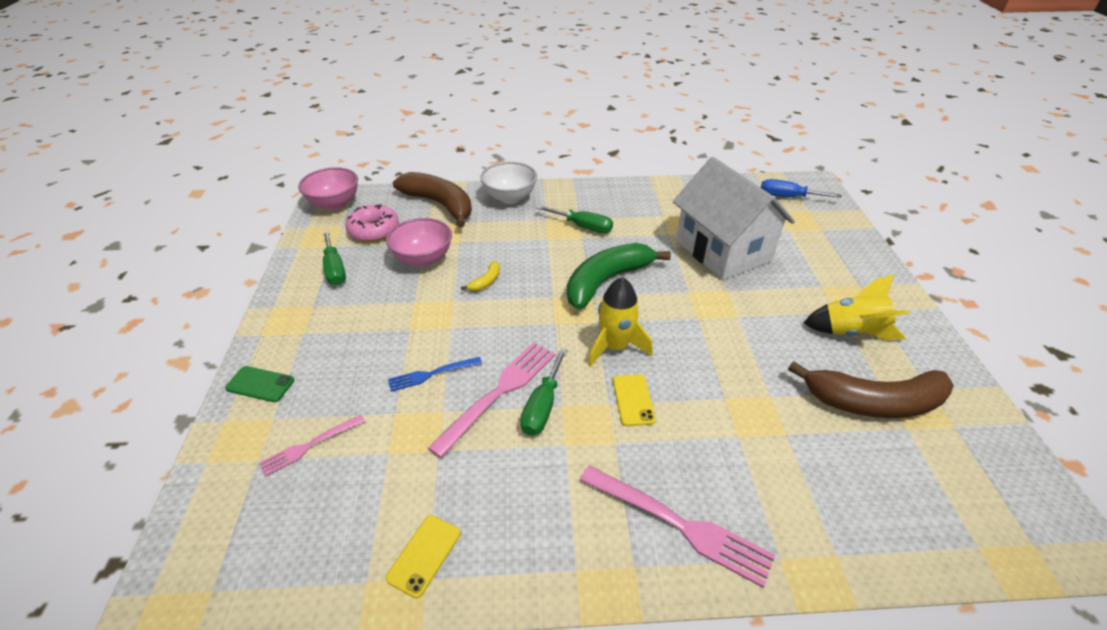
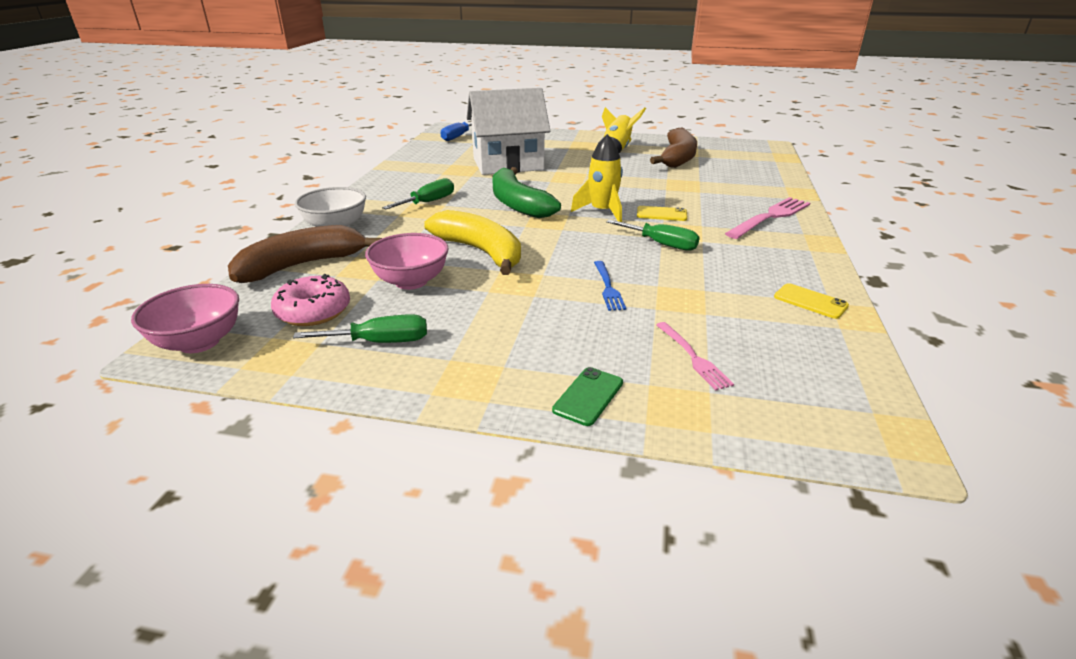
camera: 75 degrees left, 10 degrees down
pink fork [428,342,555,458] -> none
yellow banana [461,261,500,291] -> yellow banana [424,210,521,275], size x2.43

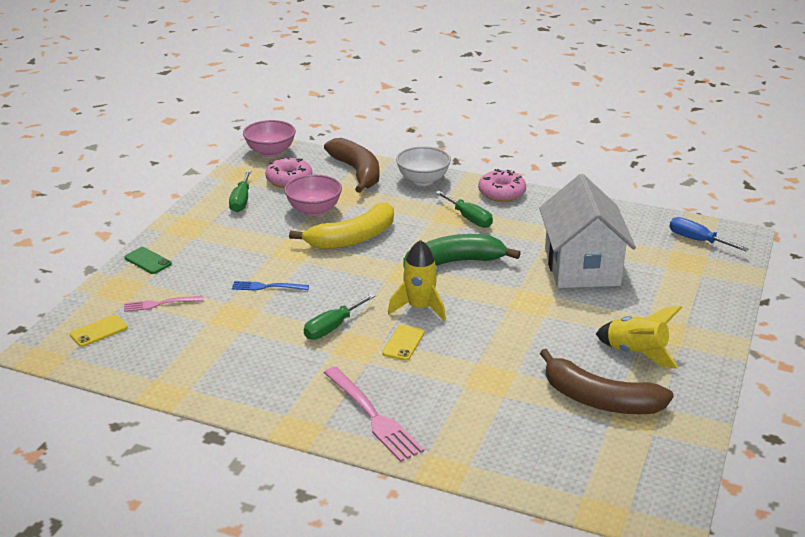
camera: 100 degrees right, 0 degrees up
yellow phone [774,283,849,319] -> yellow phone moved to [70,315,128,347]
none -> pink donut [478,169,526,202]

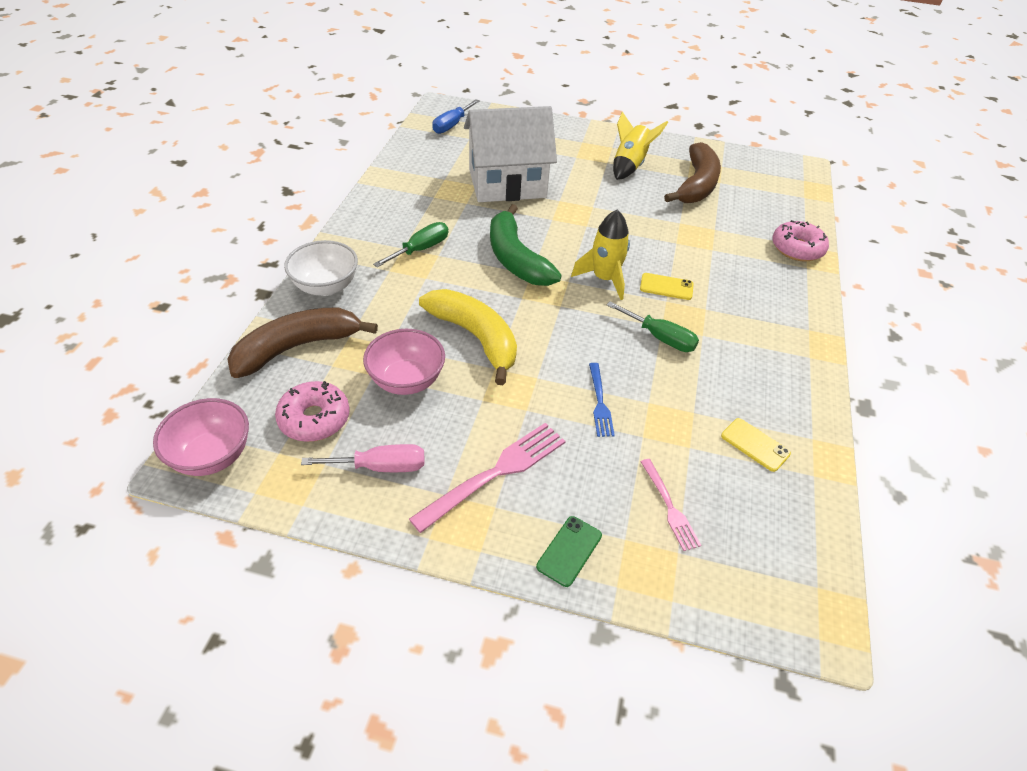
camera: 100 degrees left, 15 degrees up
yellow phone [70,315,128,347] -> yellow phone moved to [721,418,791,472]
green screwdriver [229,170,251,212] -> pink screwdriver [301,444,424,472]
pink fork [324,367,424,462] -> pink fork moved to [409,423,566,533]
pink donut [478,169,526,202] -> pink donut moved to [772,220,829,262]

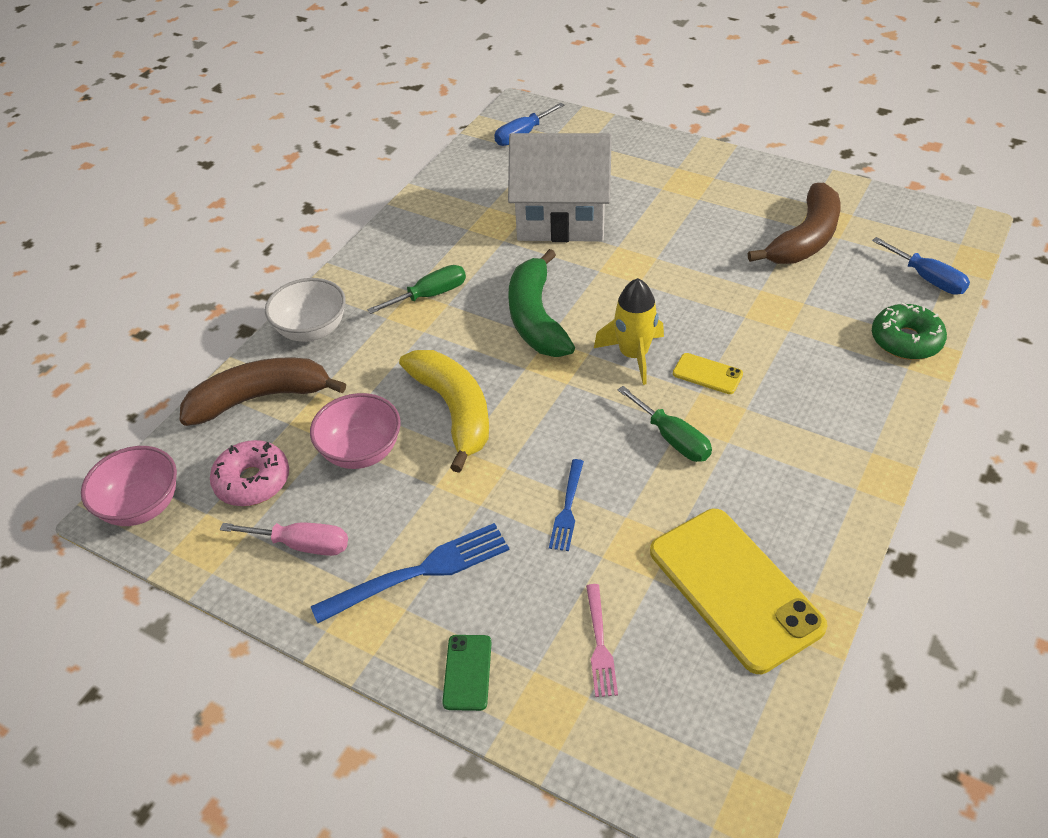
camera: 20 degrees right, 0 degrees up
pink fork [409,423,566,533] -> blue fork [311,523,509,623]
green phone [536,516,602,587] -> green phone turned 45 degrees counterclockwise [442,635,492,711]
yellow rocket [613,111,668,180] -> none
yellow phone [721,418,791,472] -> yellow phone [650,509,827,674], size x2.28
pink donut [772,220,829,262] -> green donut [872,302,947,360]
none -> blue screwdriver [872,237,970,295]

